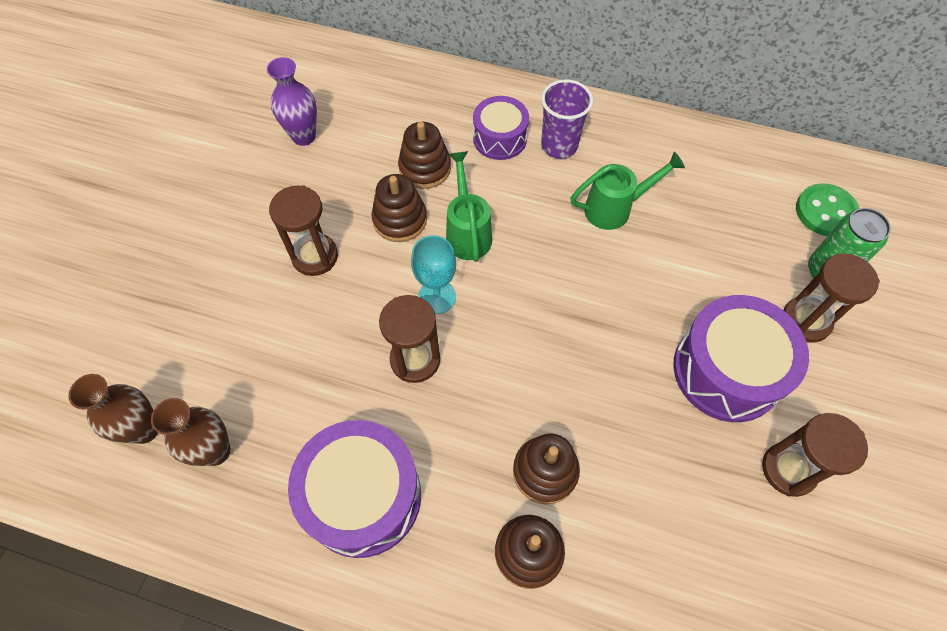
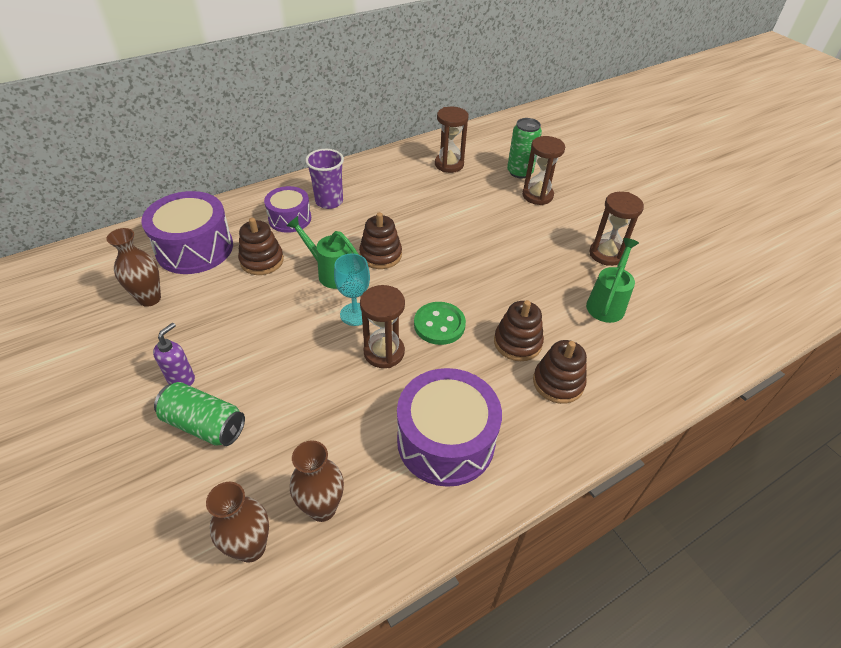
camera: 50 degrees left, 15 degrees down
purple vase [267,57,317,146] -> brown vase [106,228,161,307]
brown hourglass [269,185,338,276] -> brown hourglass moved to [435,107,468,173]
brown stacking toy [371,174,427,242] -> brown stacking toy moved to [359,212,402,269]
green watering can [570,151,685,230] -> green watering can moved to [586,238,639,323]
purple drum [673,295,809,422] -> purple drum moved to [141,191,233,274]
green button [796,183,860,236] -> green button moved to [414,302,466,345]
none -> purple soap dispenser [153,323,195,386]
none -> green can [154,382,245,446]

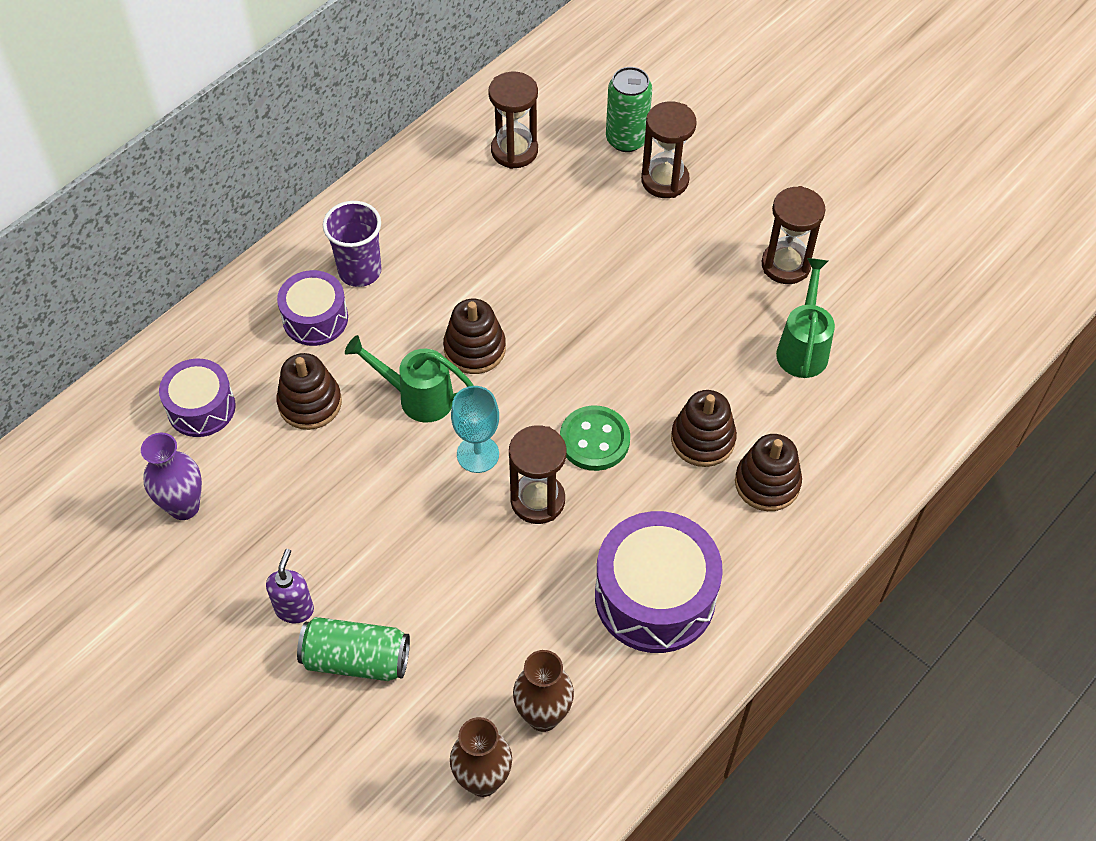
camera: 15 degrees left, 10 degrees up
brown vase [106,228,161,307] -> purple vase [141,433,202,520]
purple drum [141,191,233,274] -> purple drum [159,359,236,437], size x0.60

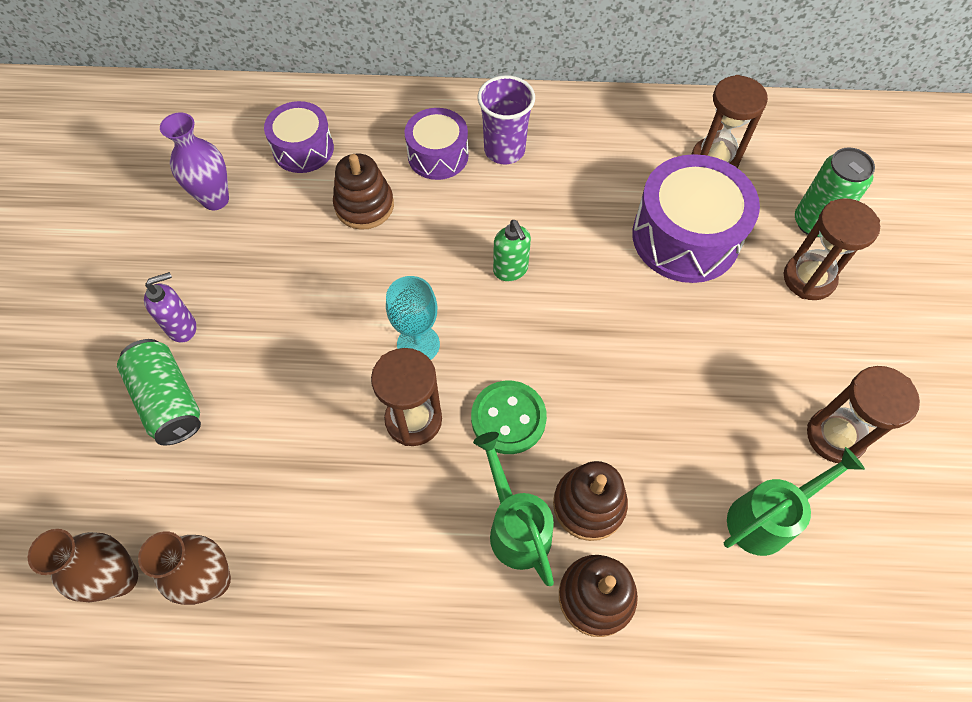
camera: 50 degrees right, 5 degrees up
green watering can [345,335,474,423] -> green watering can moved to [473,432,554,586]
brown stacking toy [443,299,506,374] -> green soap dispenser [493,220,531,281]
purple drum [595,511,723,653] -> purple drum moved to [632,154,760,283]

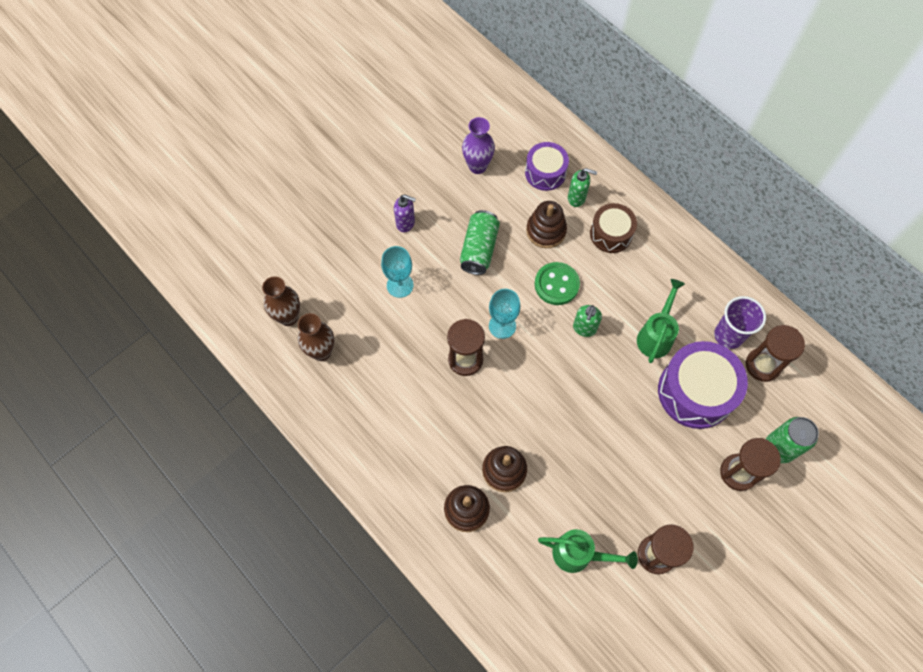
camera: 45 degrees right, 5 degrees up
green can [117,339,201,445] -> green can moved to [460,210,500,275]
purple drum [404,108,469,180] -> brown drum [590,203,637,253]
green button [471,381,547,454] -> green button moved to [535,262,580,305]
green watering can [473,432,554,586] -> green watering can moved to [637,279,685,363]
purple cup [477,75,535,164] -> purple cup moved to [714,296,766,349]
none -> turquoise goblet [381,246,414,298]
none -> green soap dispenser [568,168,597,207]

